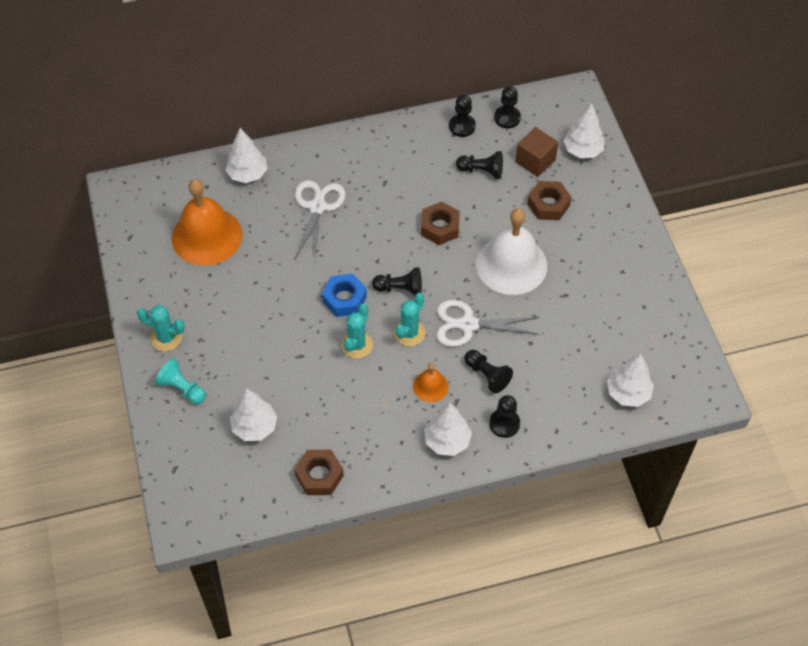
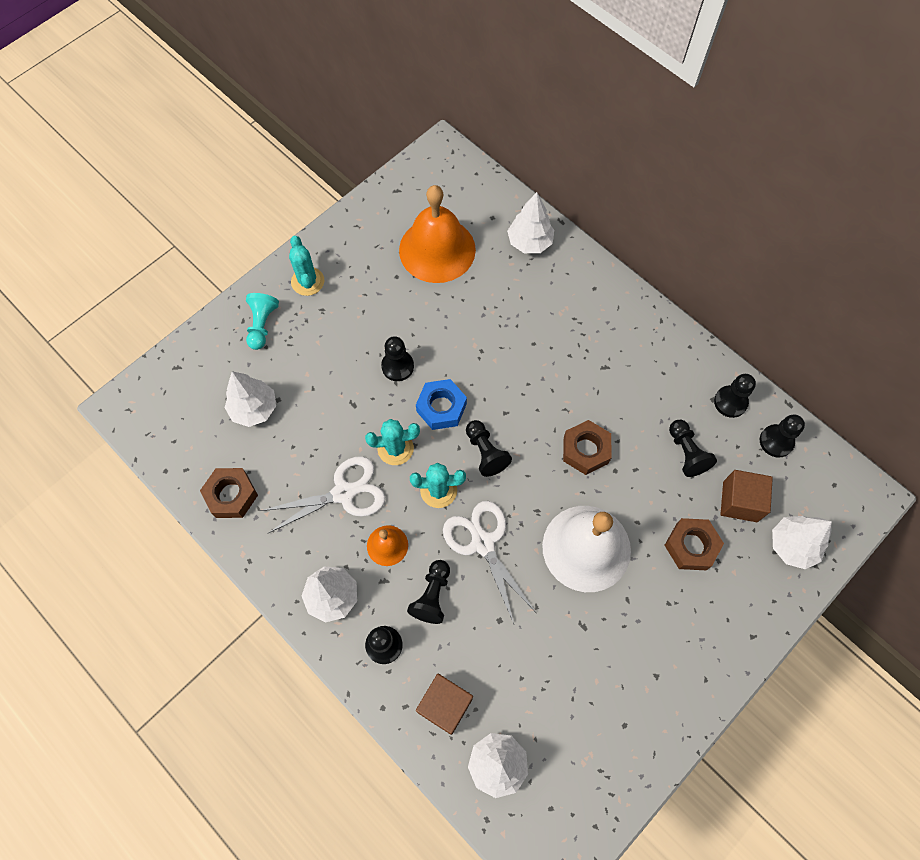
camera: 60 degrees right, 10 degrees up
white scissors [295,180,346,259] -> white scissors moved to [260,457,385,534]
none -> black pawn [381,336,414,381]
none -> brown cube [416,674,473,735]

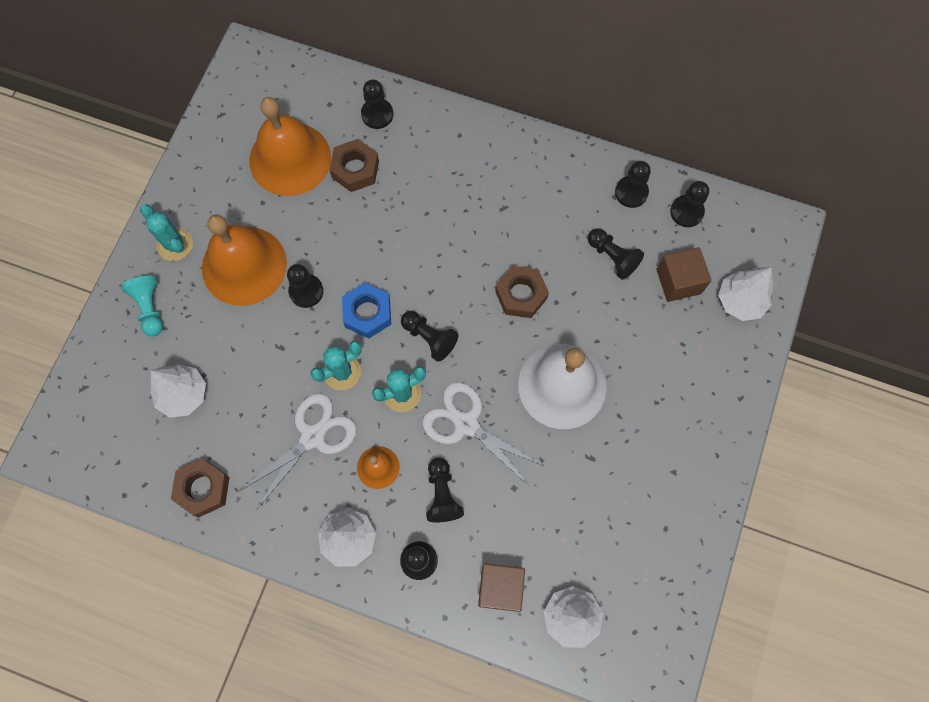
camera: 25 degrees left, 5 degrees up
white tree [507,192,554,253] -> black pawn [361,80,393,129]
brown nut [664,518,724,570] -> brown nut moved to [329,139,379,192]
none -> orange bell [202,214,287,306]

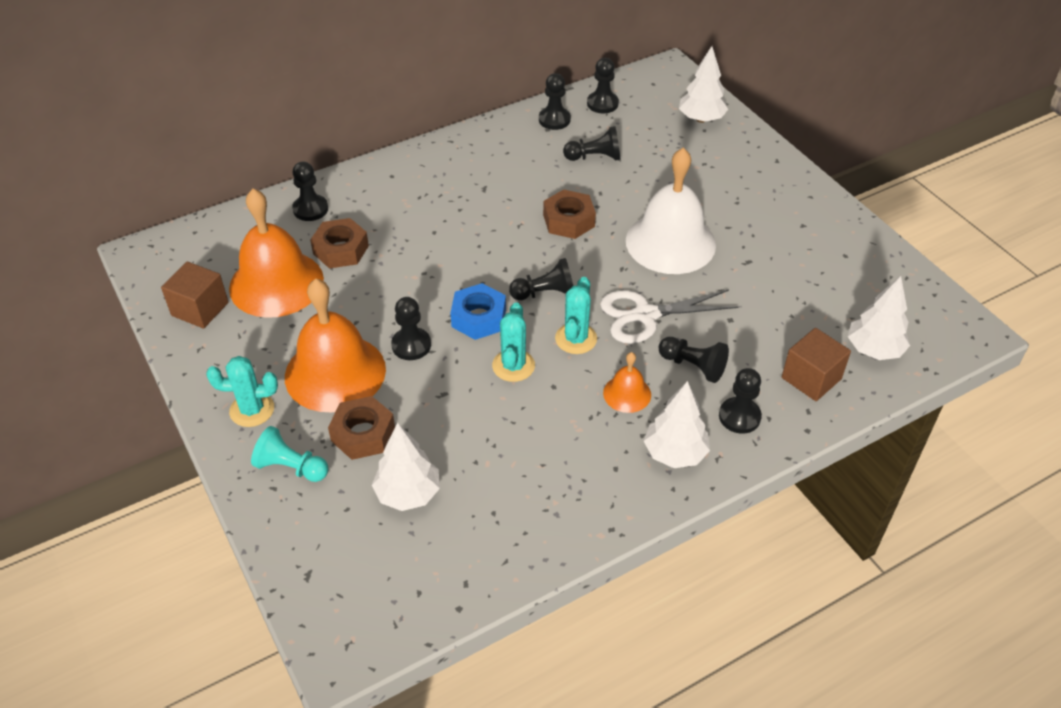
camera: 50 degrees left, 25 degrees down
brown nut [171,458,230,517] -> brown nut moved to [328,396,395,460]
white scissors [240,393,357,509] -> none
brown cube [656,247,711,302] -> brown cube moved to [161,262,228,329]

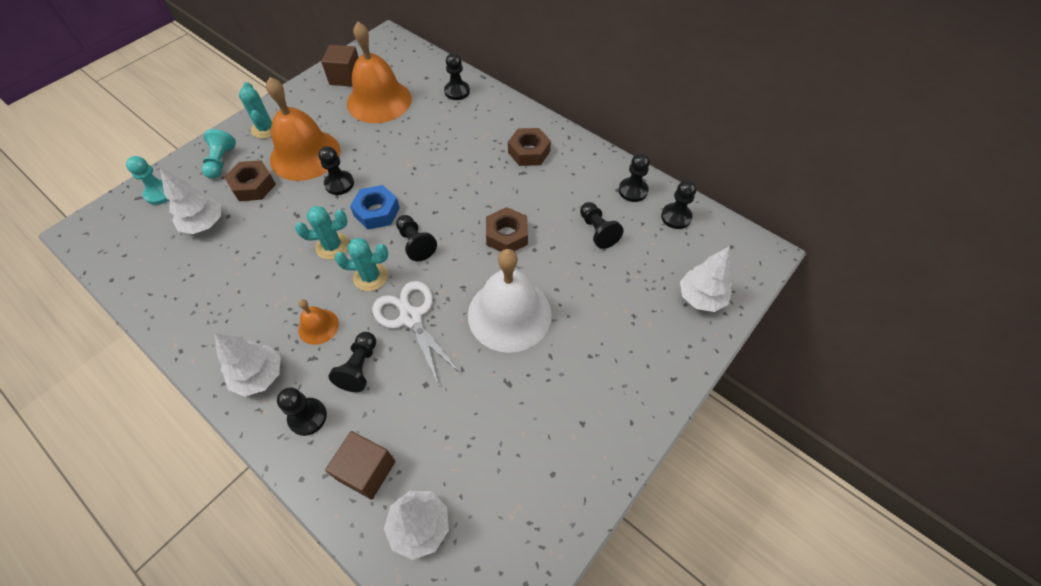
camera: 70 degrees right, 10 degrees up
brown nut [310,218,369,268] -> brown nut moved to [508,128,551,166]
none -> turquoise pawn [126,156,169,205]

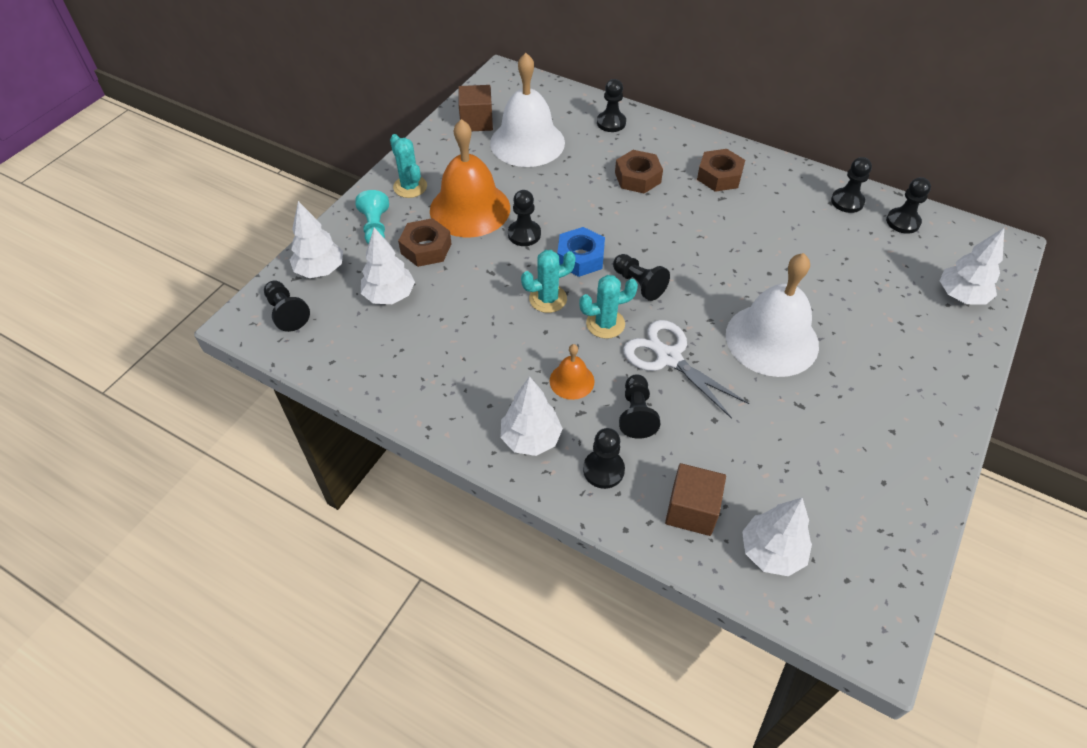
camera: 10 degrees left, 5 degrees down
turquoise pawn [126,156,169,205] -> white tree [290,201,343,278]
orange bell [347,22,412,123] -> white bell [490,53,565,167]
brown nut [486,207,528,252] -> brown nut moved to [615,150,663,194]
black pawn [580,202,624,249] -> black pawn moved to [264,280,310,332]

